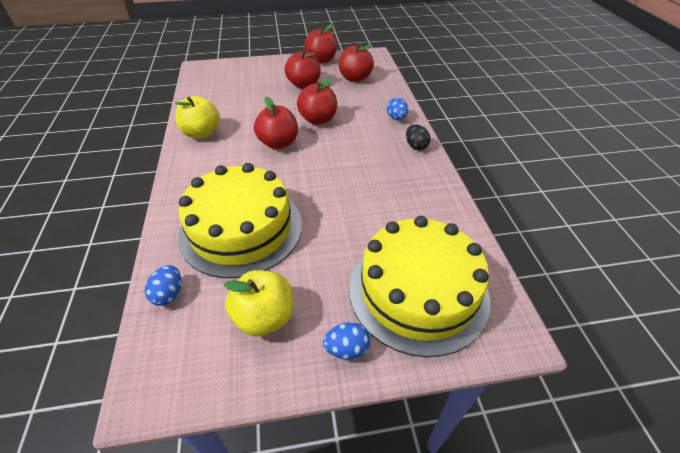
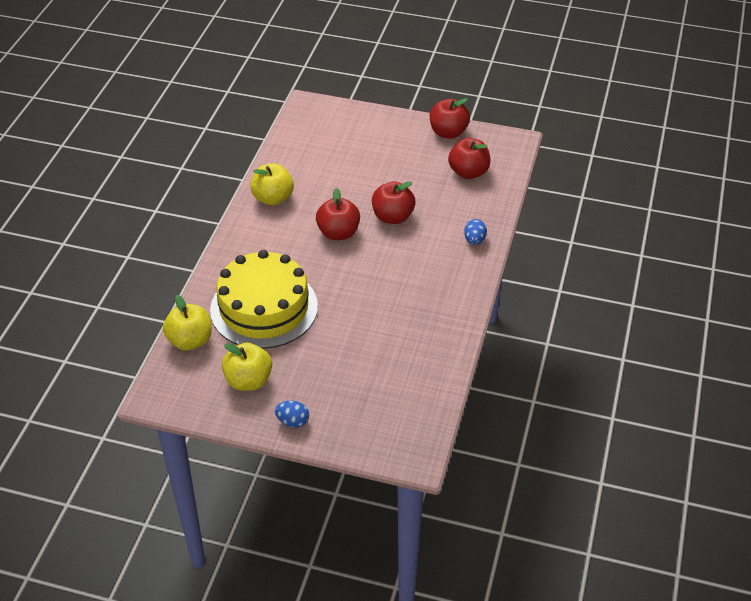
camera: 25 degrees right, 0 degrees up
blue egg [145,265,181,306] -> yellow apple [163,295,212,351]
red apple [285,50,321,89] -> none
yellow cake [349,216,491,357] -> none
black egg [406,124,431,150] -> none

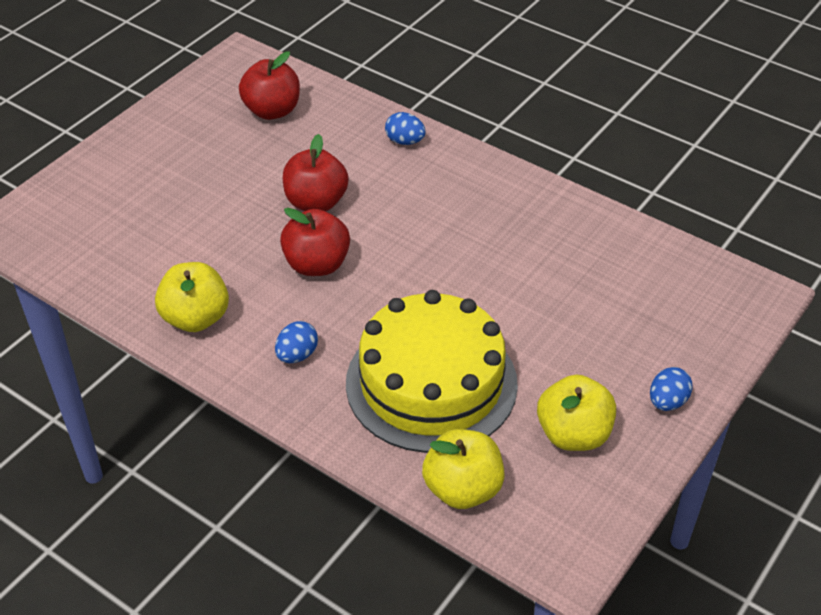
camera: 70 degrees left, 0 degrees up
red apple [430,98,470,139] -> none
none -> blue egg [275,321,318,363]

